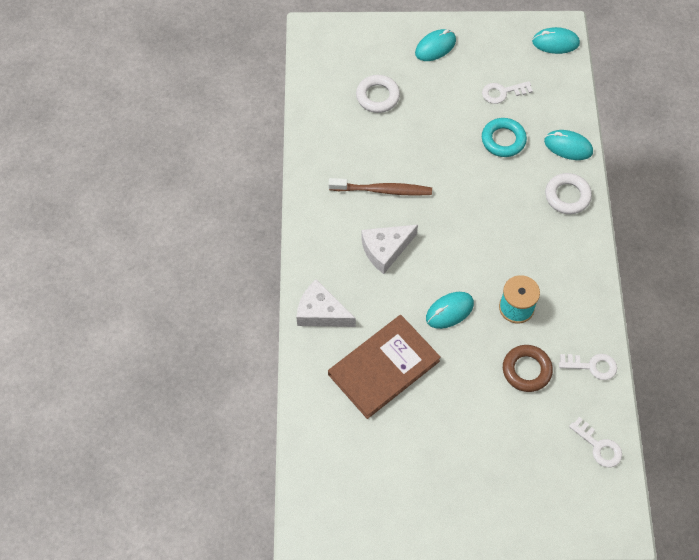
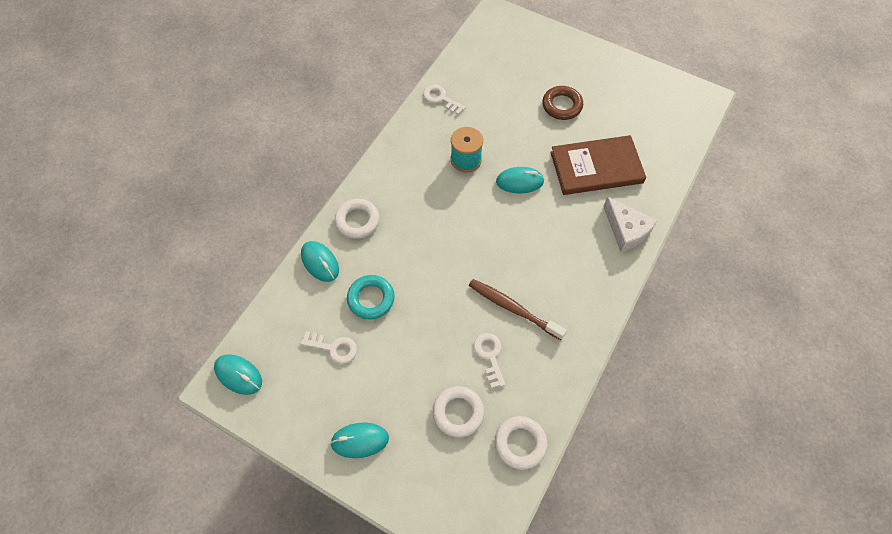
camera: 150 degrees left, 0 degrees up
white cheese [361,225,418,274] -> none
brown ring [503,345,553,392] -> brown ring moved to [542,86,583,120]
white key [569,417,622,467] -> white key moved to [474,333,505,388]
none -> white ring [495,416,548,470]

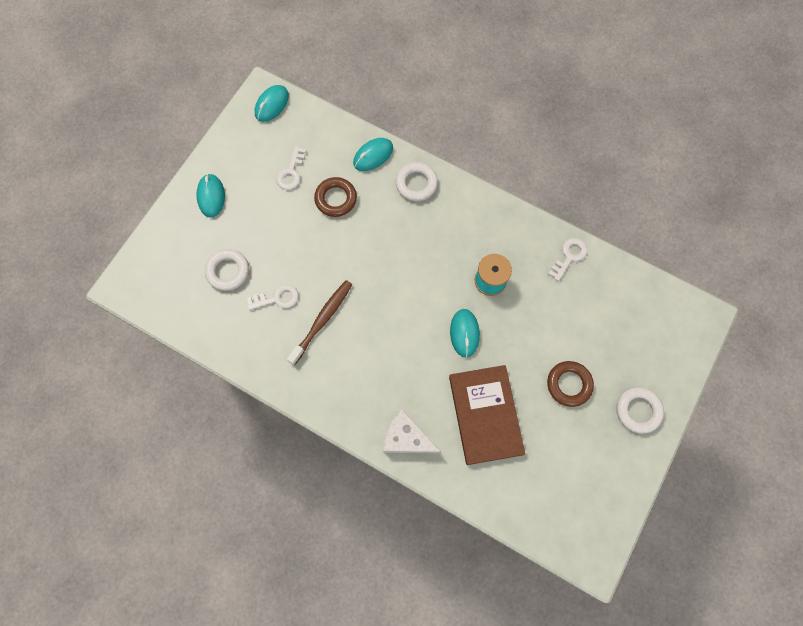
camera: 90 degrees right, 10 degrees up
turquoise ring [347,275,395,320] -> brown ring [314,177,357,217]
white ring [495,416,548,470] -> white ring moved to [616,387,664,434]
white cheese [603,196,658,252] -> white cheese turned 60 degrees clockwise [383,409,441,454]

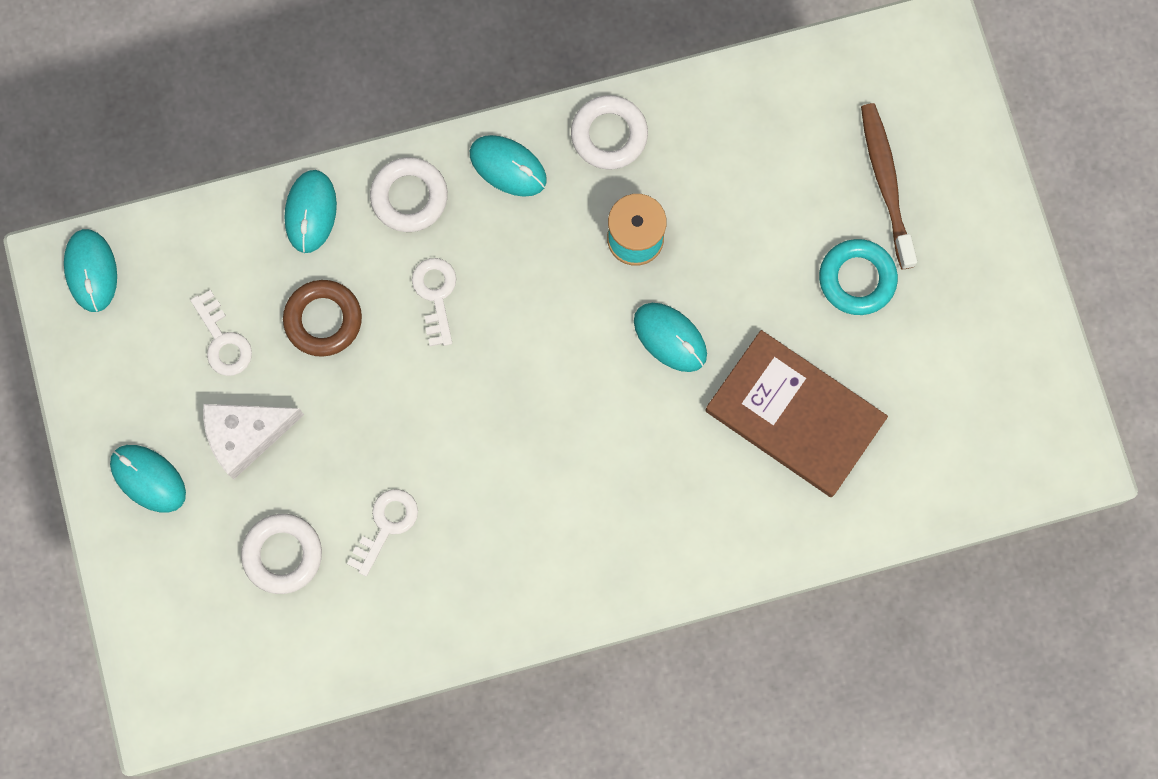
camera: 45 degrees left, 5 degrees up
brown toothbrush [287,280,352,365] -> brown toothbrush moved to [861,103,917,269]
white cheese [383,409,441,454] -> white cheese moved to [203,404,304,479]
brown ring [547,361,594,407] -> turquoise ring [819,239,898,315]
white key [548,238,587,281] -> white key moved to [412,258,456,346]
white ring [616,387,664,434] -> white ring moved to [571,95,648,169]
none -> turquoise mouse [470,135,547,197]

